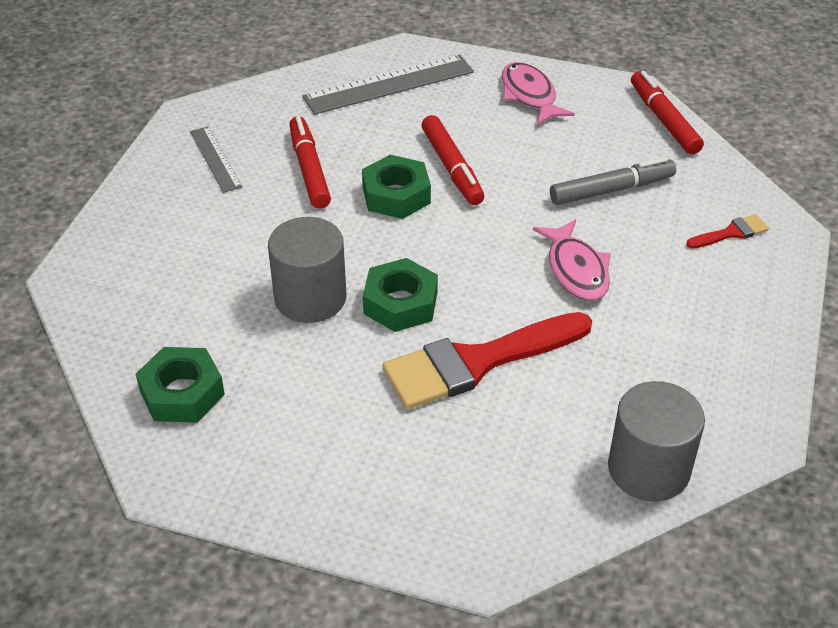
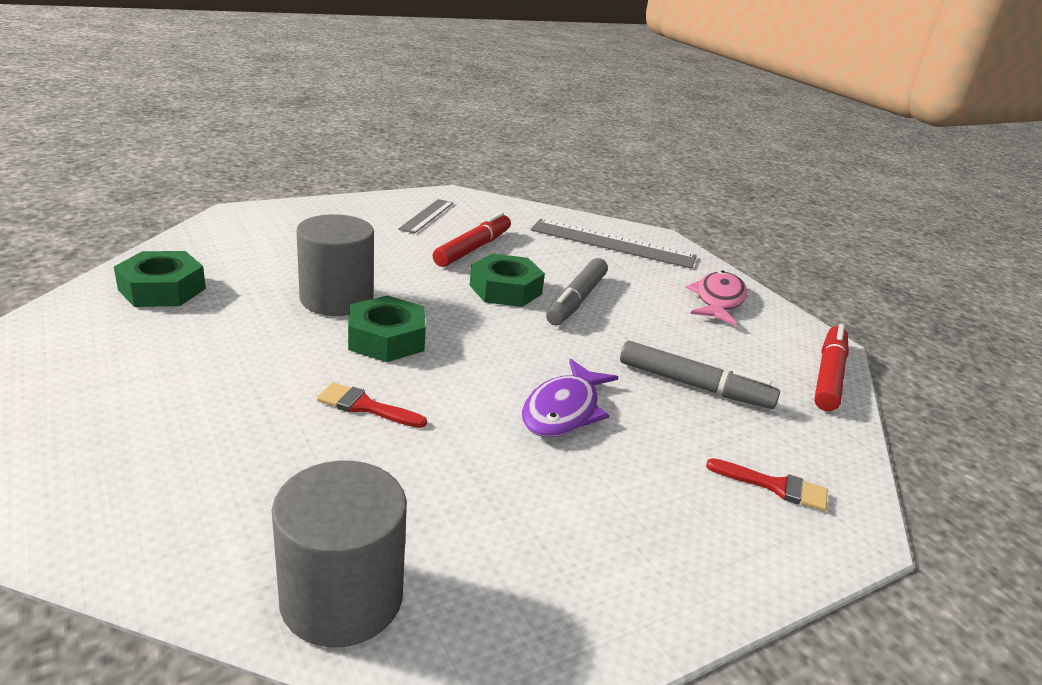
camera: 40 degrees right, 15 degrees down
red brush [383,312,592,409] -> red brush [317,382,427,428], size x0.44
red marker [422,115,484,205] -> grey marker [546,258,608,326]
pink fish [533,219,611,301] -> purple fish [522,359,618,437]

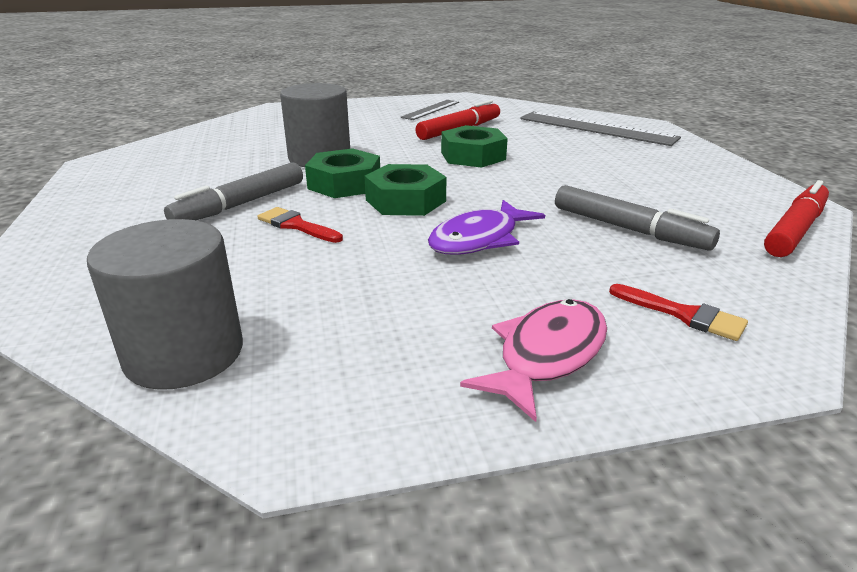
camera: 20 degrees right, 0 degrees up
green nut [114,251,206,307] -> green nut moved to [364,164,447,216]
grey marker [546,258,608,326] -> grey marker moved to [164,163,303,220]
pink fish [686,270,747,326] -> pink fish moved to [460,299,607,422]

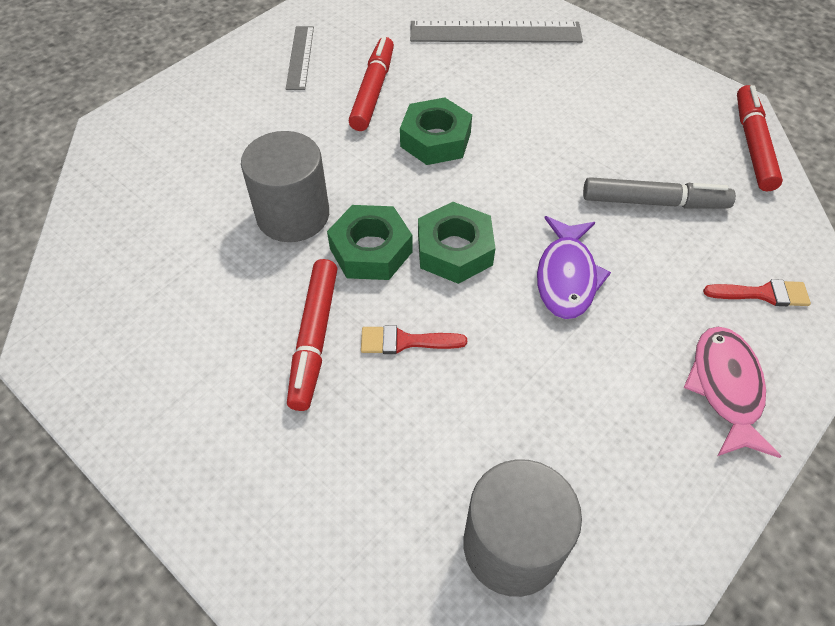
camera: 35 degrees left, 25 degrees up
grey marker [164,163,303,220] -> red marker [287,259,337,411]

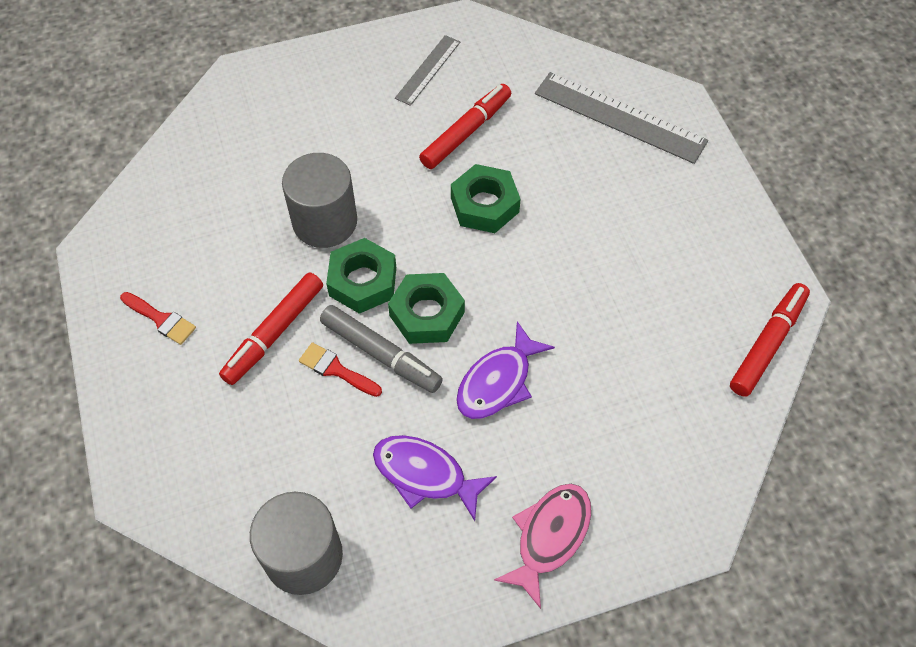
camera: 30 degrees right, 5 degrees up
grey marker [583,177,736,209] -> grey marker moved to [320,305,443,393]
red brush [703,279,811,306] -> red brush moved to [120,292,196,345]
none -> purple fish [373,435,497,521]

